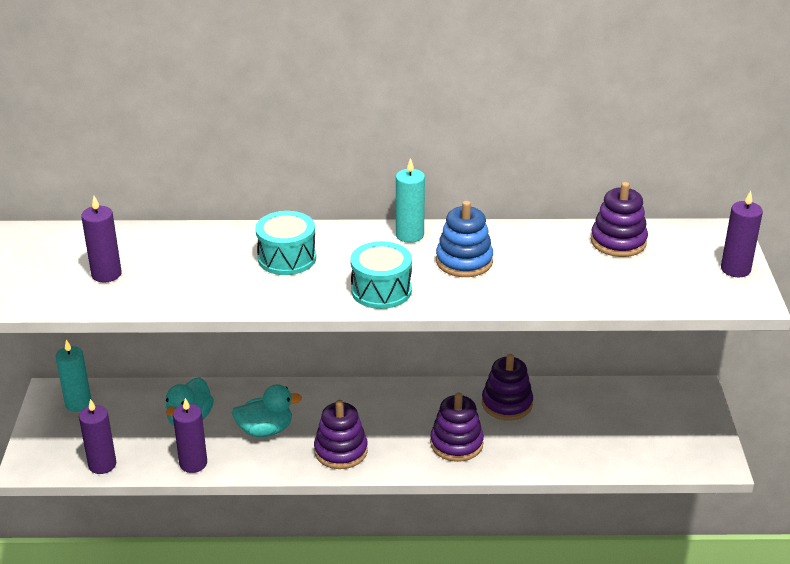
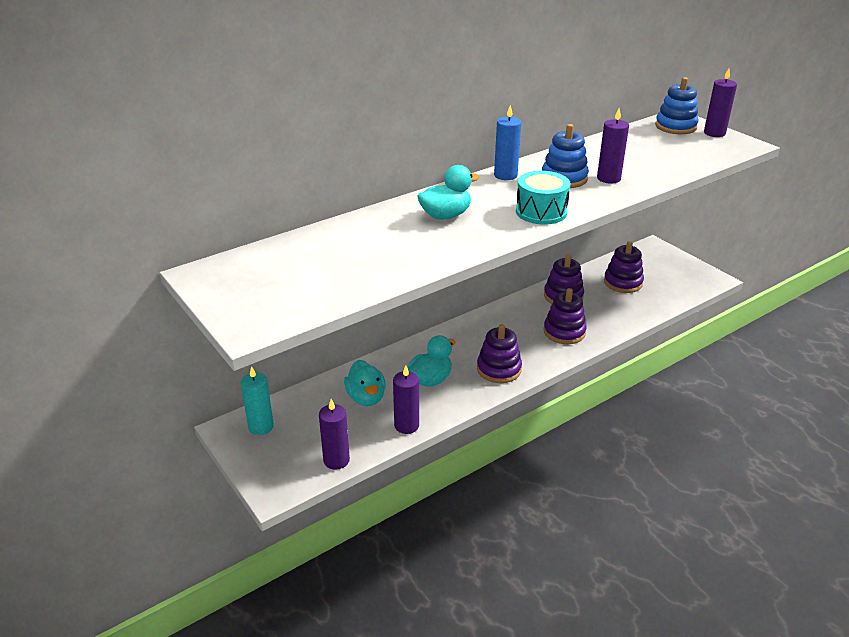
camera: 35 degrees left, 0 degrees up
purple candle [81,196,122,283] -> purple candle moved to [597,108,629,183]
turquoise drum [255,211,316,275] -> turquoise duck [417,165,479,220]
turquoise candle [396,158,425,243] -> blue candle [494,105,521,180]
purple stacking toy [591,182,648,257] -> purple stacking toy moved to [604,241,644,293]
none -> blue stacking toy [655,77,699,134]

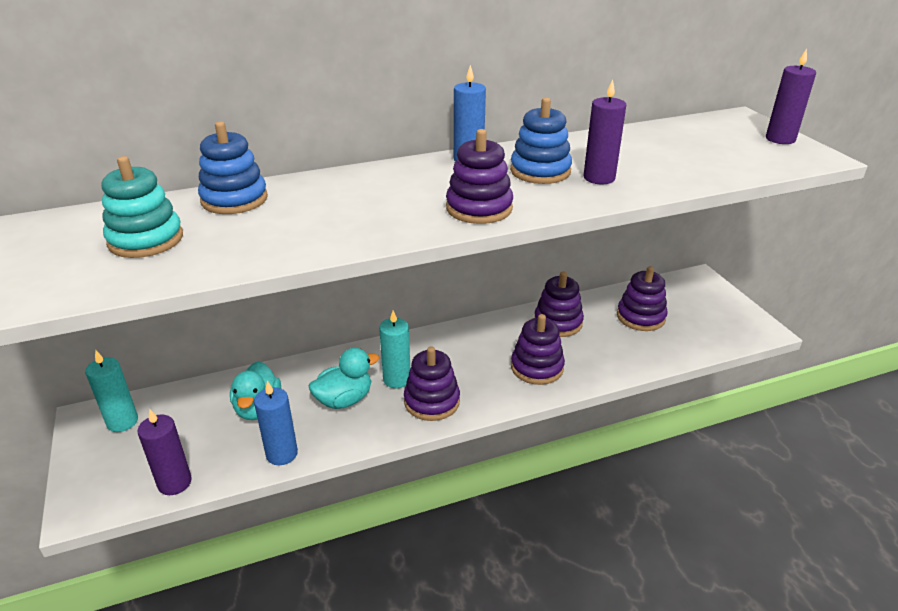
camera: 15 degrees right, 0 degrees up
purple candle [393,365,419,434] -> blue candle [254,381,298,465]
turquoise duck [417,165,479,220] -> none
turquoise drum [516,171,571,225] -> purple stacking toy [446,129,513,224]
blue stacking toy [655,77,699,134] -> blue stacking toy moved to [198,122,268,214]
none -> turquoise stacking toy [102,156,183,258]
none -> turquoise candle [379,310,410,388]

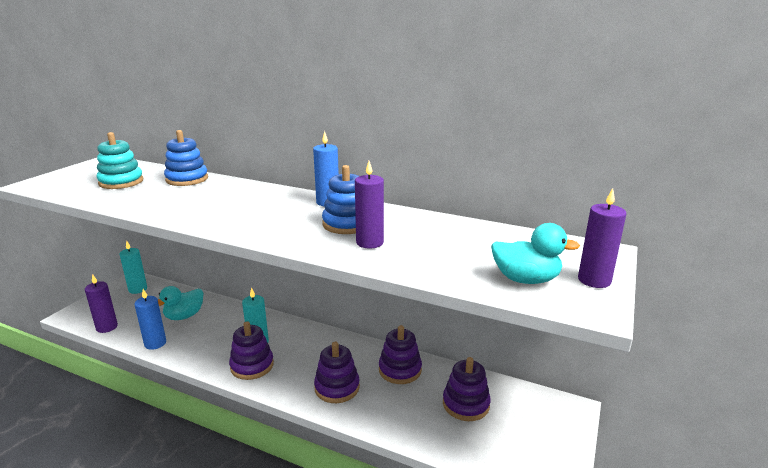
camera: 45 degrees right, 10 degrees down
turquoise duck [309,348,379,409] -> turquoise duck moved to [491,223,580,284]
purple stacking toy [446,129,513,224] -> none

